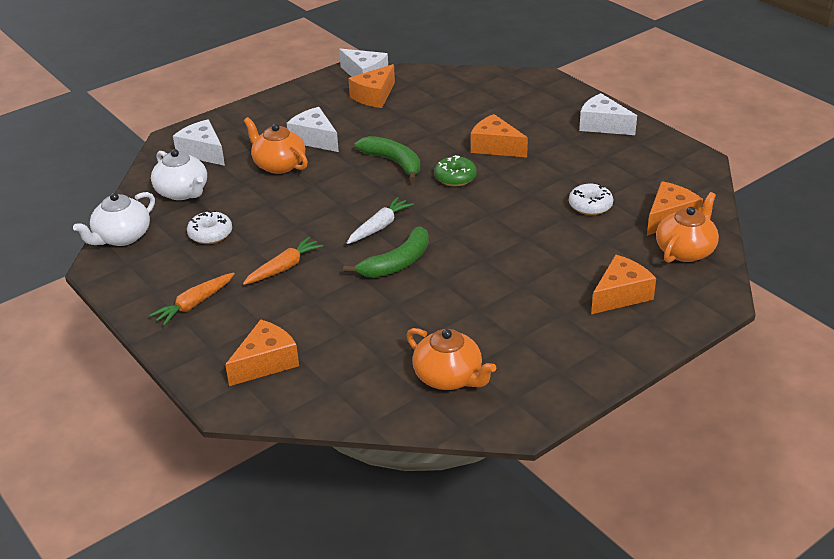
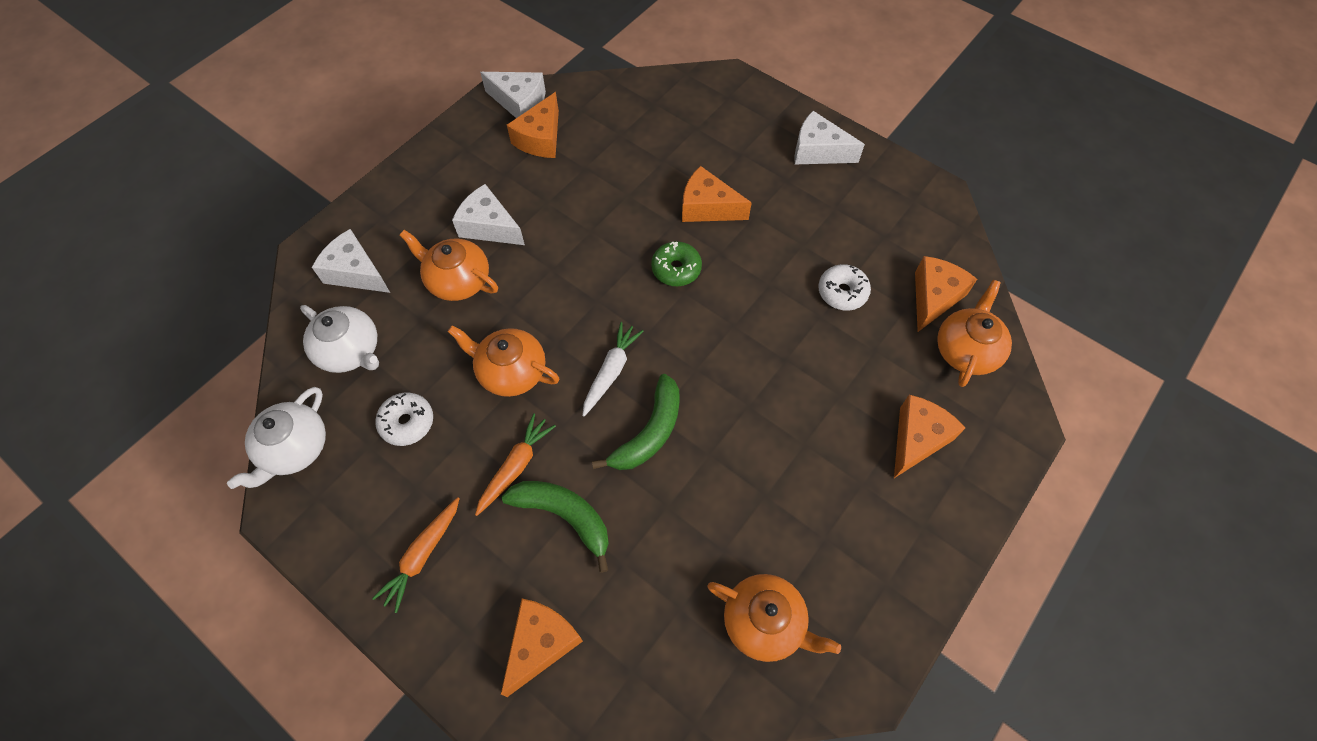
camera: 15 degrees left, 25 degrees up
green banana [355,136,420,182] -> green banana moved to [502,481,609,573]
none -> orange teapot [448,326,559,397]

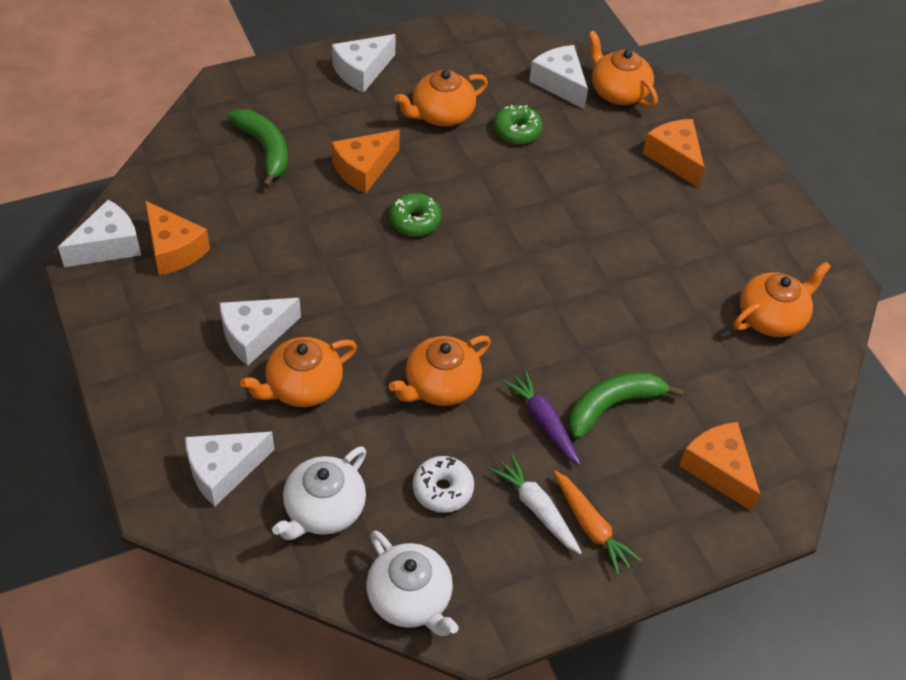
camera: 65 degrees left, 10 degrees down
white teapot [300,305,379,373] -> white teapot turned 150 degrees clockwise [272,446,366,540]
orange carrot [475,413,556,516] -> purple carrot [503,370,581,465]
white carrot [582,322,644,416] -> white carrot moved to [490,454,582,554]
green banana [592,374,679,470] -> green banana moved to [227,109,288,188]
white donut [818,264,871,310] -> green donut [494,105,543,144]
orange cheese [915,256,977,332] -> white cheese [529,45,588,109]
none -> orange teapot [394,70,488,127]

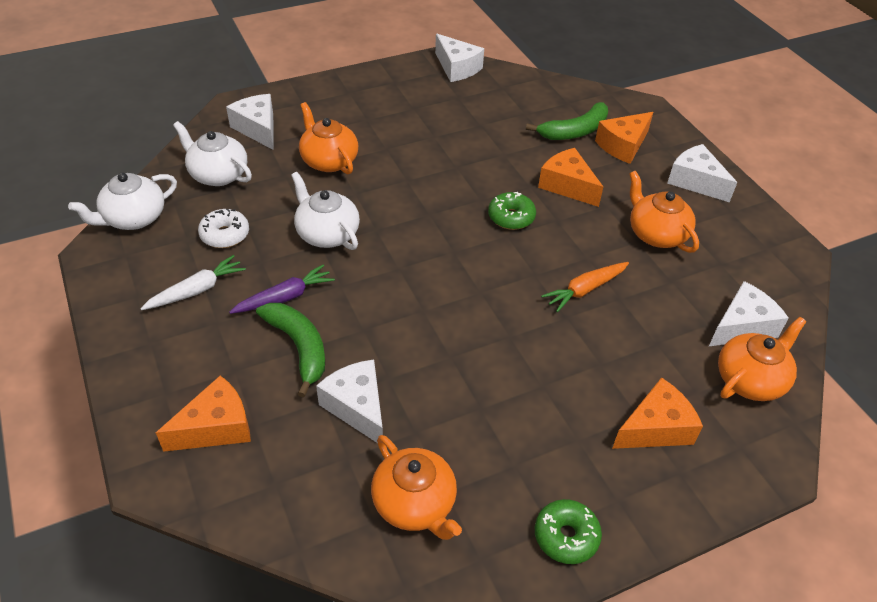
camera: 90 degrees right, 5 degrees down
orange cheese [145,201,210,276] -> orange cheese moved to [595,112,653,164]
white cheese [220,298,301,366] -> white cheese moved to [316,359,383,443]
orange teapot [389,335,491,406] -> white teapot [291,172,360,250]
green donut [494,105,543,144] -> green donut moved to [535,499,602,564]
orange carrot [554,470,641,575] -> orange carrot moved to [541,262,629,312]

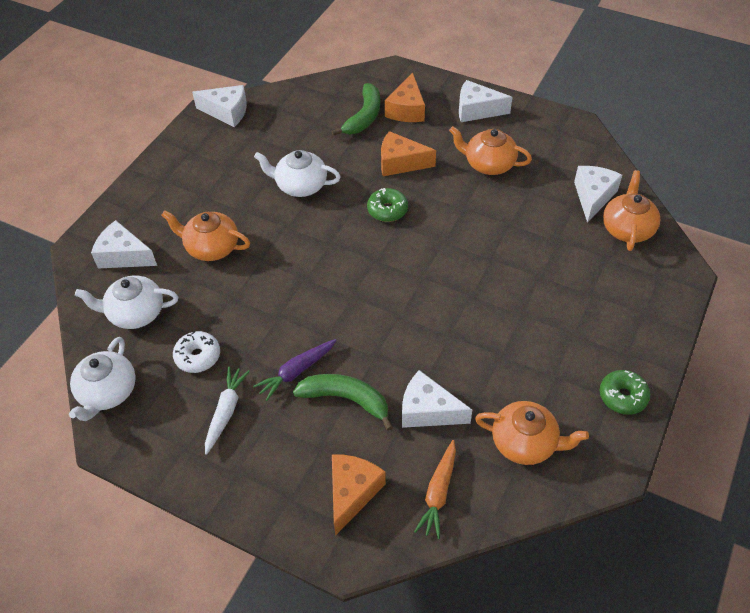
camera: 35 degrees left, 5 degrees up
purple carrot [229,264,335,314] -> purple carrot turned 150 degrees counterclockwise [253,339,337,401]
white teapot [291,172,360,250] -> white teapot moved to [254,150,341,197]
orange carrot [541,262,629,312] -> orange carrot moved to [414,440,456,539]
orange cheese [612,377,703,449] -> none

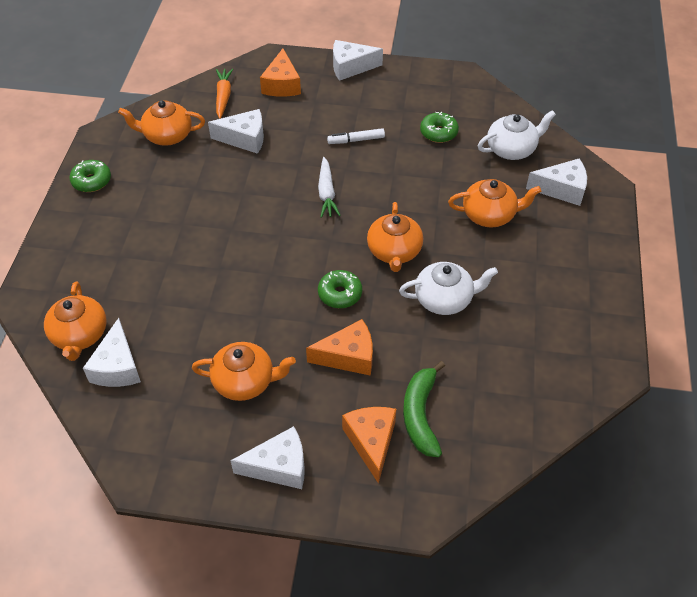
camera: 160 degrees right, 0 degrees up
white teapot [69,337,136,421] -> none
white donut [173,331,220,373] -> green donut [420,112,459,143]
white cheese [192,85,247,127] -> white cheese moved to [333,40,383,81]
white carrot [205,366,250,455] -> white carrot moved to [318,157,341,218]
purple carrot [253,339,337,401] -> white marker [327,128,385,144]
green banana [293,374,393,431] -> none
none -> orange teapot [367,202,423,272]

